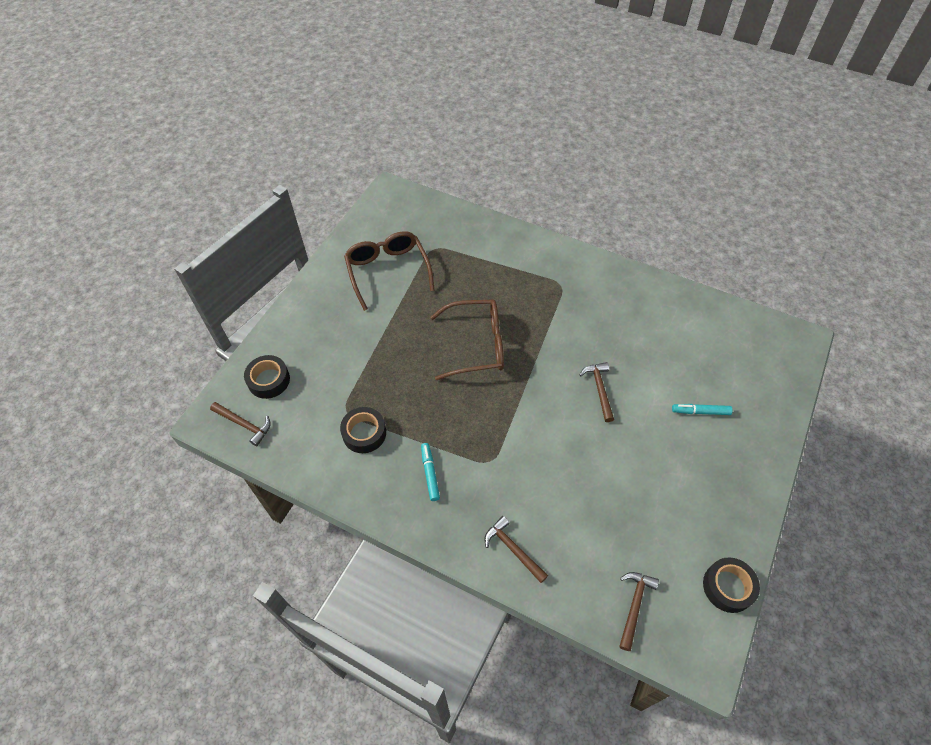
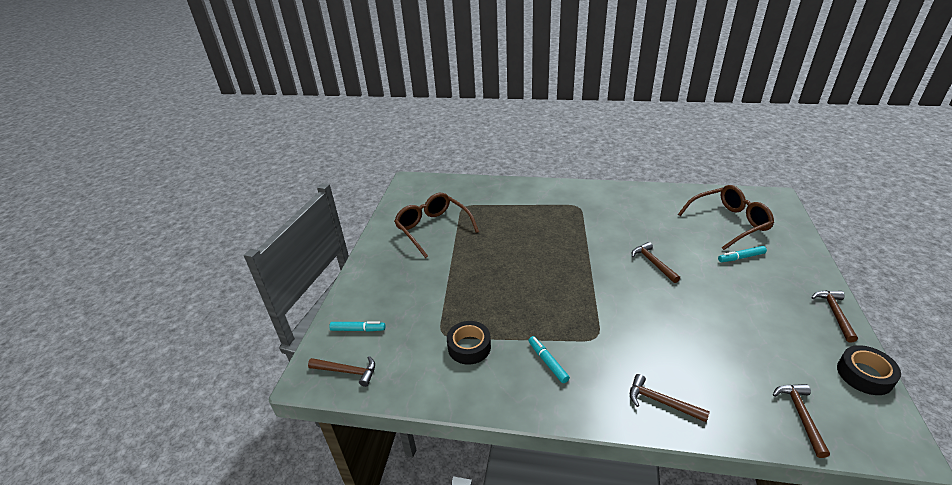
camera: 15 degrees left, 20 degrees down
black tape [244,355,290,399] -> turquoise marker [329,321,386,332]
brown glasses [430,299,504,380] -> brown glasses moved to [678,185,774,250]
none -> brown hammer [811,290,858,343]

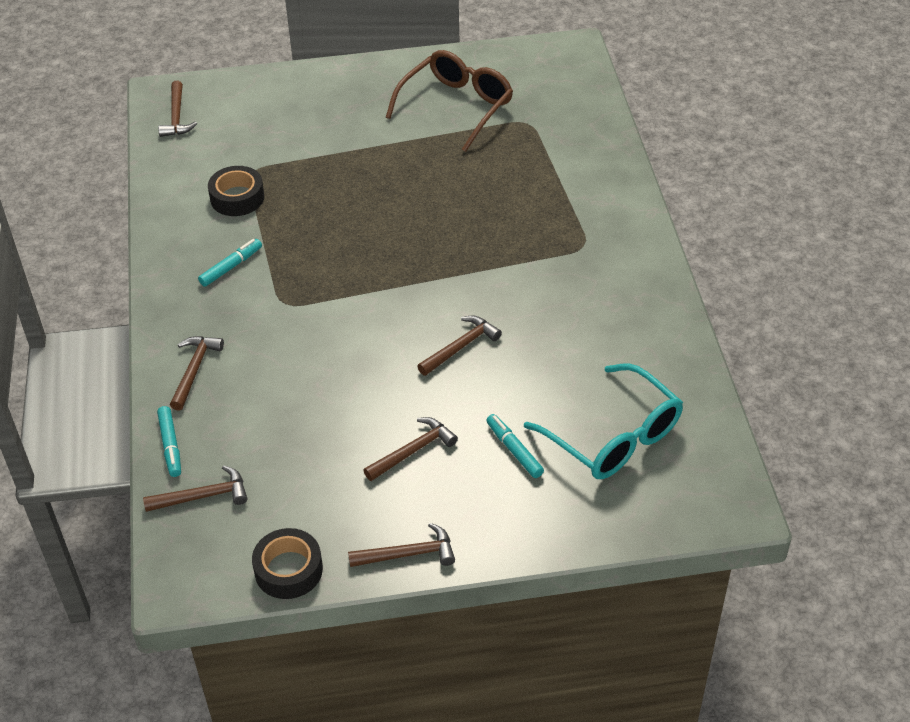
camera: 70 degrees right, 10 degrees up
turquoise marker [329,321,386,332] -> turquoise marker moved to [157,406,181,477]
brown glasses [678,185,774,250] -> turquoise glasses [524,363,683,479]
none -> brown hammer [363,417,458,481]

